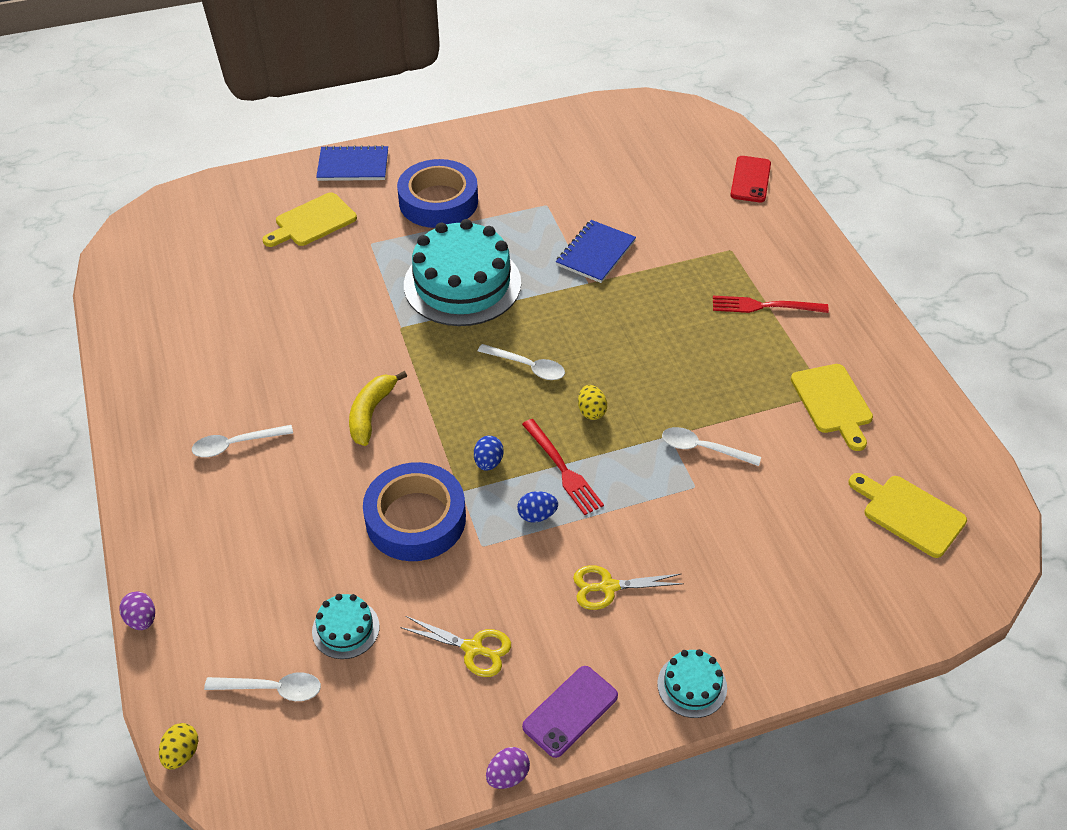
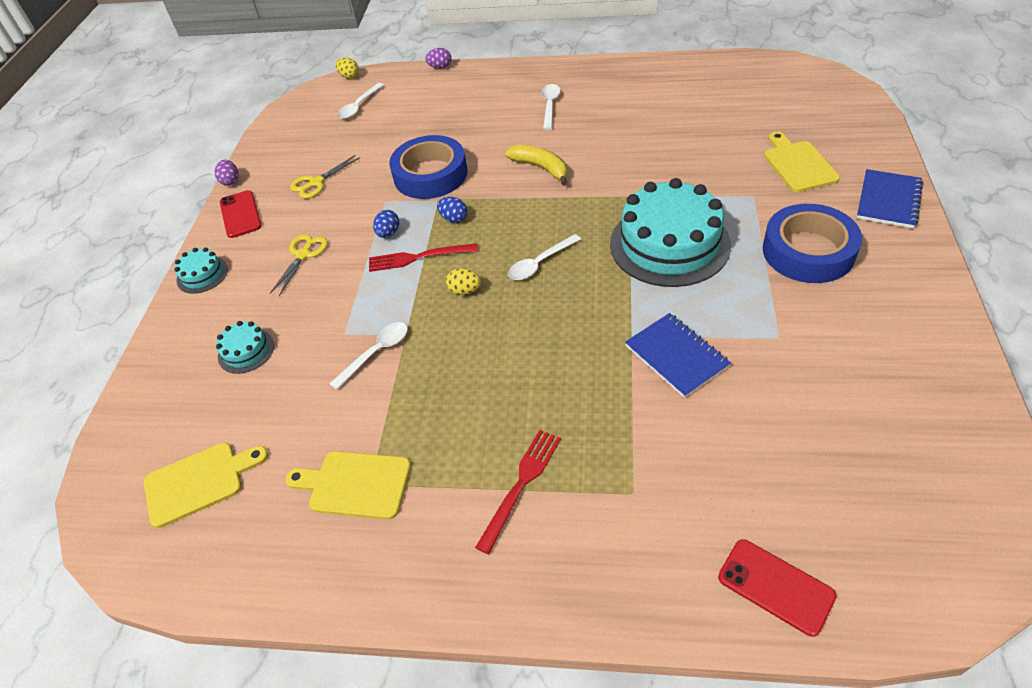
camera: 120 degrees right, 0 degrees up
turquoise cake [312,594,380,659] -> turquoise cake moved to [216,321,274,374]
purple phone [522,666,618,758] -> red phone [220,190,262,238]

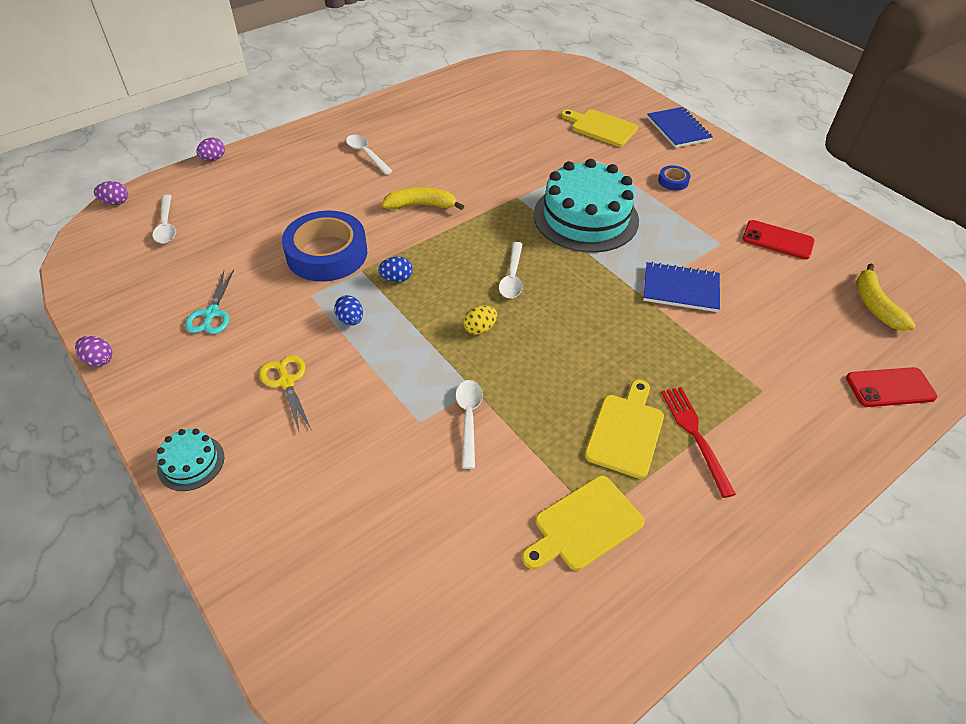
camera: 50 degrees left, 0 degrees up
yellow cutting board [144,442,268,528] -> yellow cutting board moved to [585,379,664,479]
turquoise cake [216,321,274,374] -> none
red phone [220,190,262,238] -> red phone moved to [742,220,814,260]
yellow scissors [290,155,360,198] -> turquoise scissors [185,270,234,334]
yellow egg [336,57,359,79] -> purple egg [94,181,128,205]
red fork [369,243,478,272] -> none
blue tape [763,204,862,283] -> blue tape [658,166,690,191], size x0.42
none -> yellow banana [856,264,916,331]

